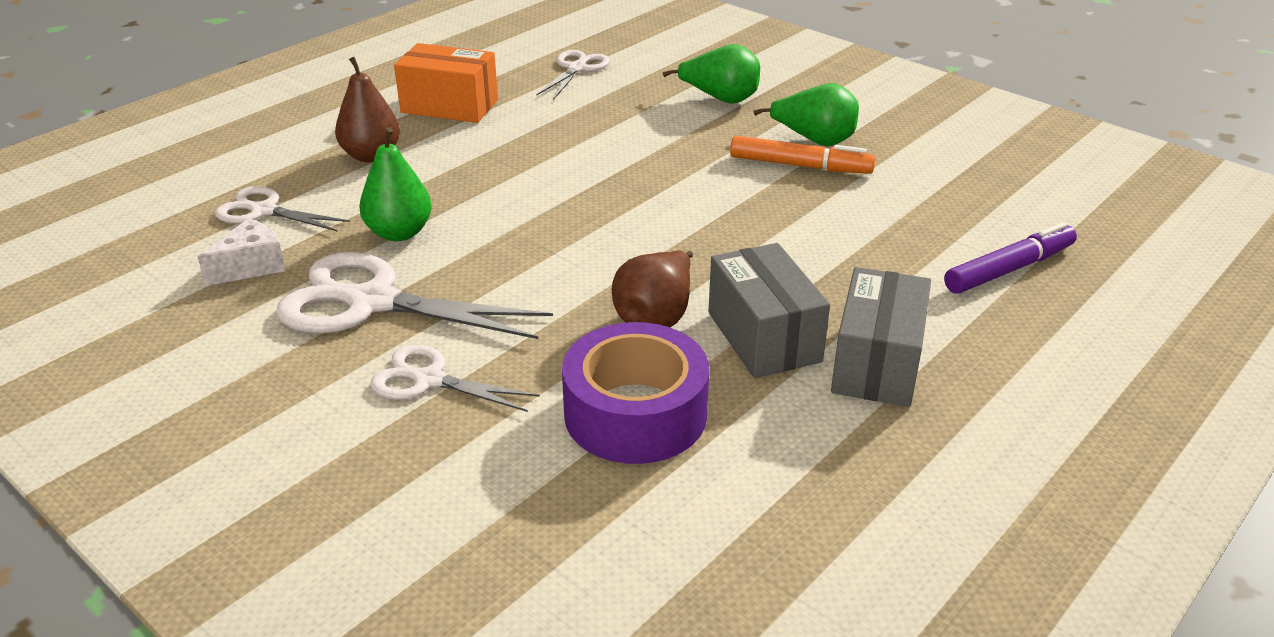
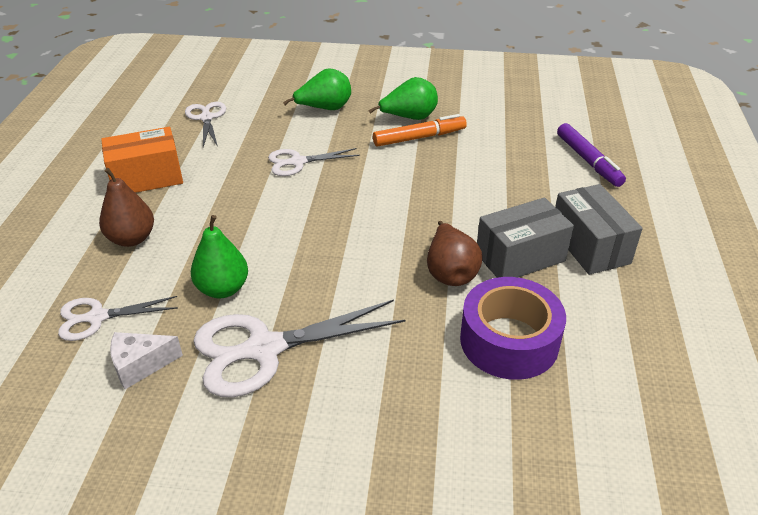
camera: 35 degrees left, 5 degrees up
white cheese [198,218,286,286] -> white cheese turned 120 degrees counterclockwise [110,332,183,389]
white scissors [370,345,540,412] -> white scissors moved to [268,148,360,176]
grey box [708,243,830,378] -> grey box turned 60 degrees counterclockwise [477,197,574,278]
purple marker [944,222,1077,294] -> purple marker turned 135 degrees clockwise [557,123,626,187]

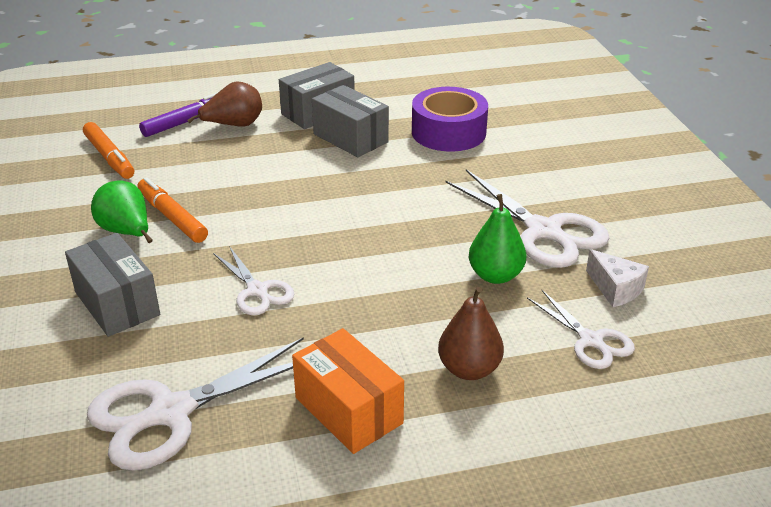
camera: 110 degrees left, 5 degrees down
white scissors [185,102,226,147] -> white scissors [87,337,304,471], size x1.75
green pear [283,68,351,110] -> grey box [65,233,160,337]
brown pear [427,221,482,286] -> brown pear moved to [187,81,262,127]
none -> orange marker [83,122,134,179]

